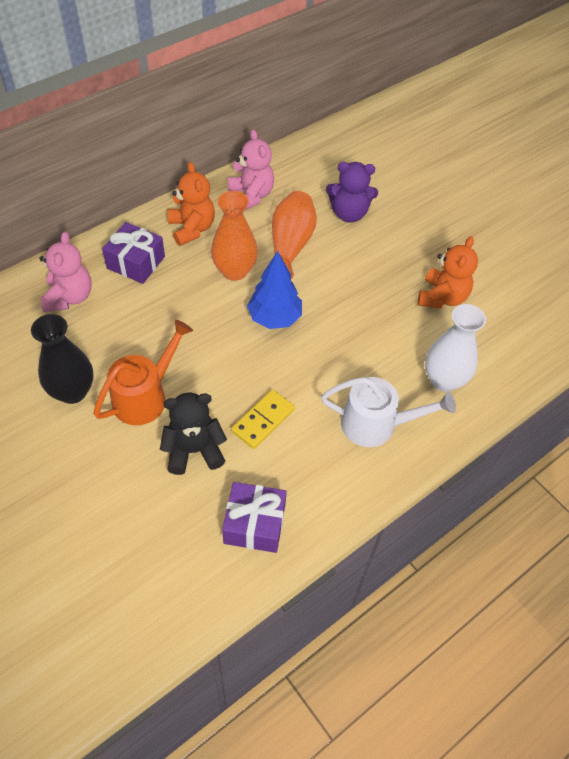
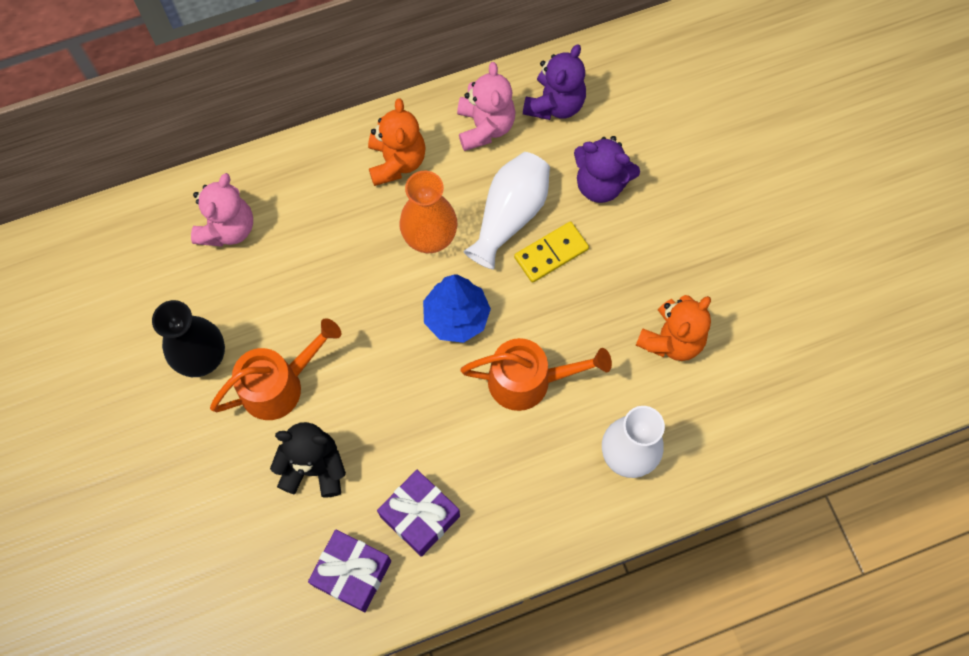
camera: 20 degrees right, 15 degrees up
purple gift [102,222,165,284] -> purple gift moved to [377,470,460,557]
yellow domino [231,390,295,449] -> yellow domino moved to [514,221,589,283]
orange vase [266,191,317,279] -> white vase [463,152,550,269]
white watering can [321,377,456,447] -> none
none -> orange watering can [461,338,612,411]
none -> purple teddy bear [523,44,586,120]

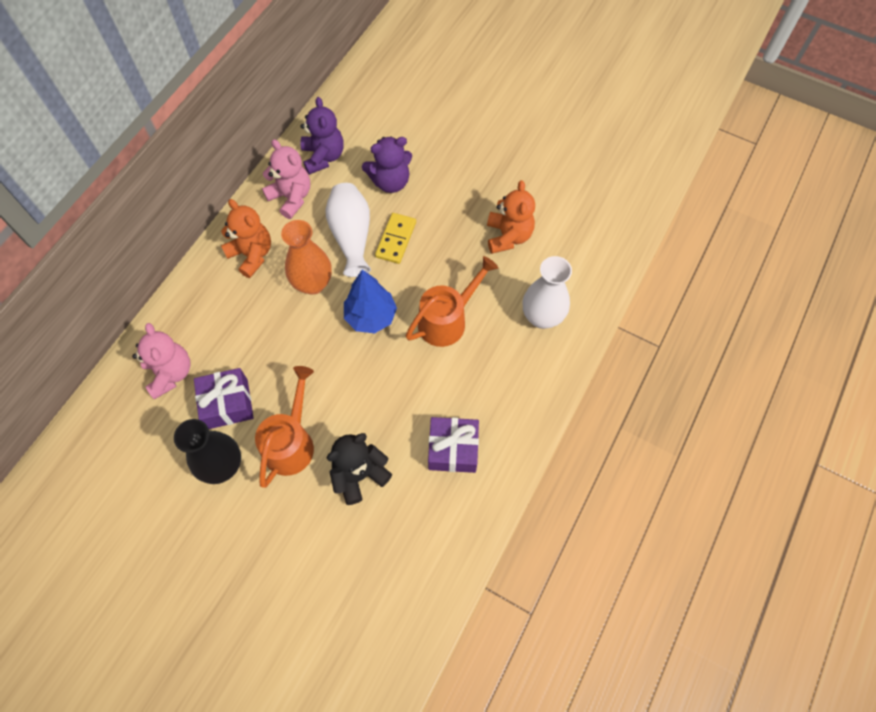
camera: 40 degrees left, 5 degrees down
purple gift [308,530,391,612] -> purple gift moved to [194,368,254,429]

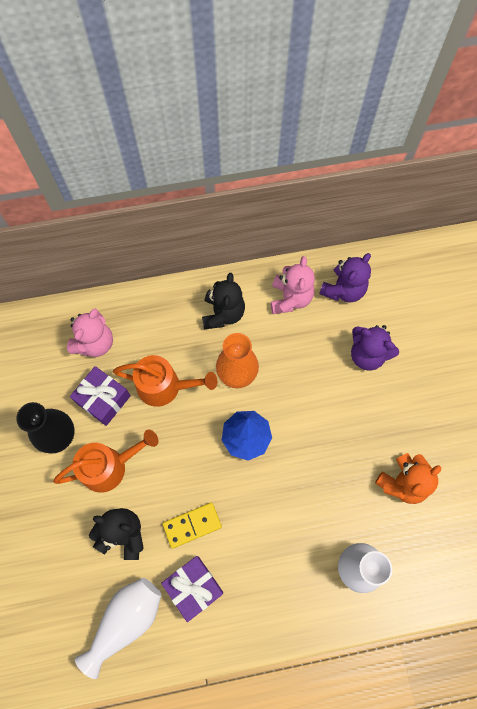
camera: 50 degrees right, 5 degrees up
orange teddy bear [221,199,271,278] -> black teddy bear [202,273,245,329]
white vase [326,183,371,277] -> white vase moved to [75,578,162,679]
yellow domino [375,213,416,264] -> yellow domino moved to [163,502,222,549]
orange watering can [405,256,498,347] -> orange watering can moved to [113,355,217,407]

